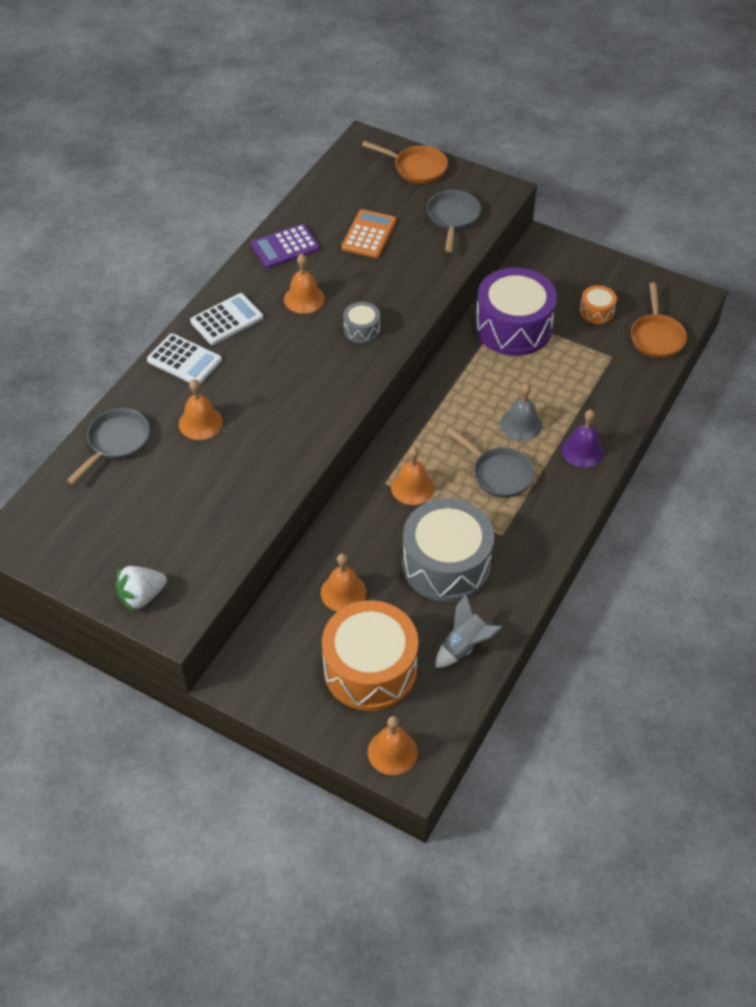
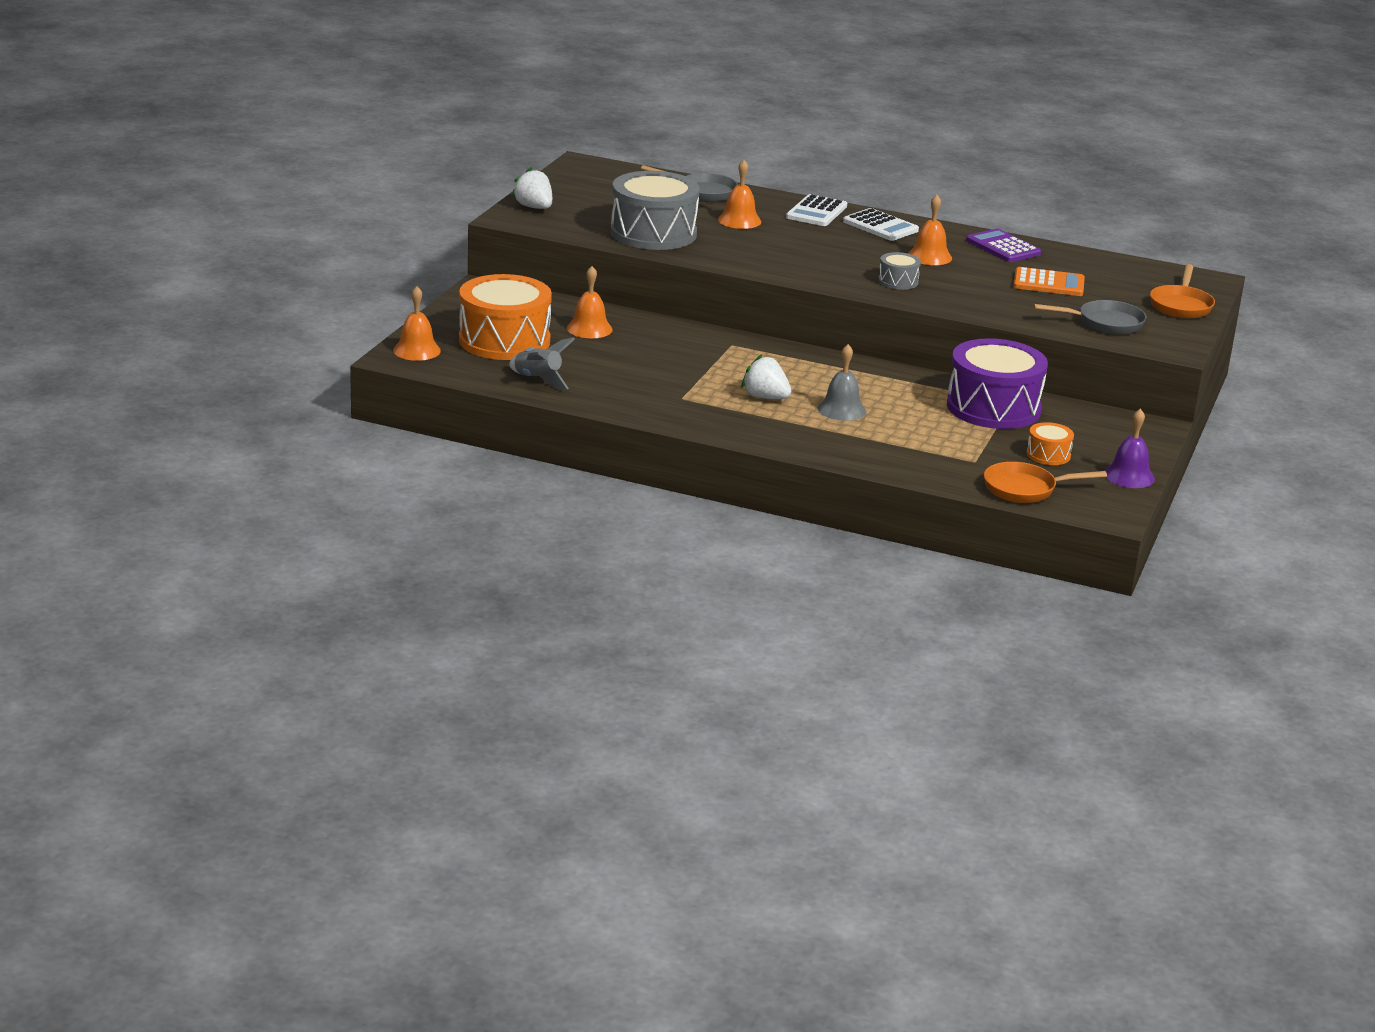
camera: 80 degrees right, 25 degrees down
orange bell [391,447,434,505] -> none
grey drum [402,498,494,602] -> grey drum moved to [611,171,700,250]
grey pan [447,427,535,498] -> white strawberry [741,354,792,399]
purple bell [561,410,604,468] -> purple bell moved to [1105,409,1155,488]

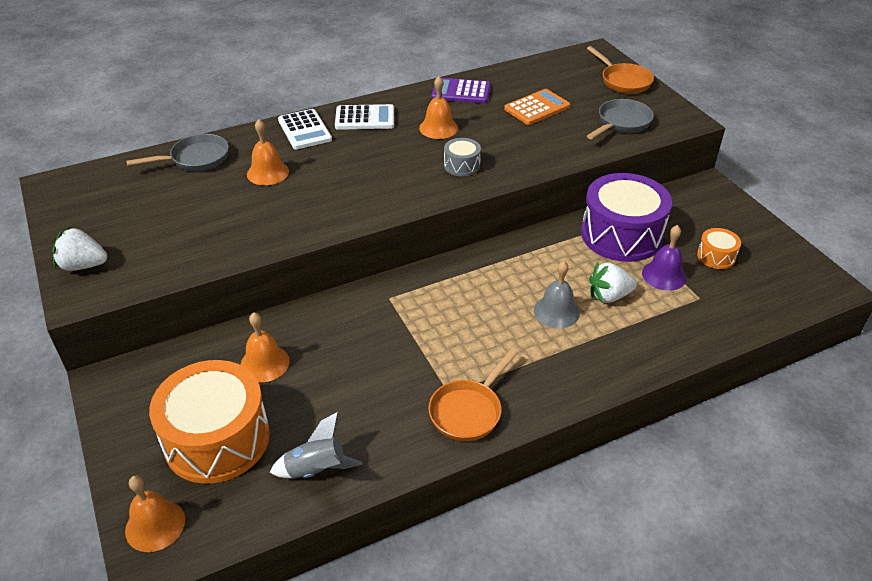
camera: 45 degrees left, 15 degrees up
grey drum [611,171,700,250] -> none
white strawberry [741,354,792,399] -> white strawberry moved to [589,262,637,303]
orange pan [984,462,1107,503] -> orange pan moved to [428,349,517,441]
purple bell [1105,409,1155,488] -> purple bell moved to [642,225,687,291]

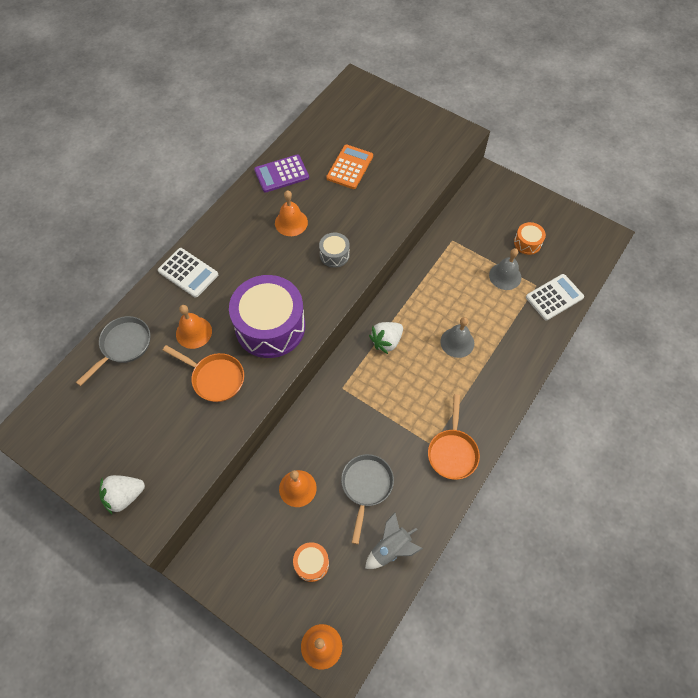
camera: 30 degrees left, 20 degrees up
orange drum [149,360,270,484] -> orange drum [293,542,329,582], size x0.45
white calculator [335,104,394,130] -> white calculator moved to [526,274,584,320]
purple drum [581,173,672,262] -> purple drum moved to [229,275,305,358]
orange pan [587,46,654,94] -> orange pan moved to [163,345,244,402]
grey pan [587,99,654,139] -> grey pan moved to [341,454,394,544]
white strawberry [589,262,637,303] -> white strawberry moved to [369,322,403,354]
purple bell [642,225,687,291] -> grey bell [489,248,521,290]

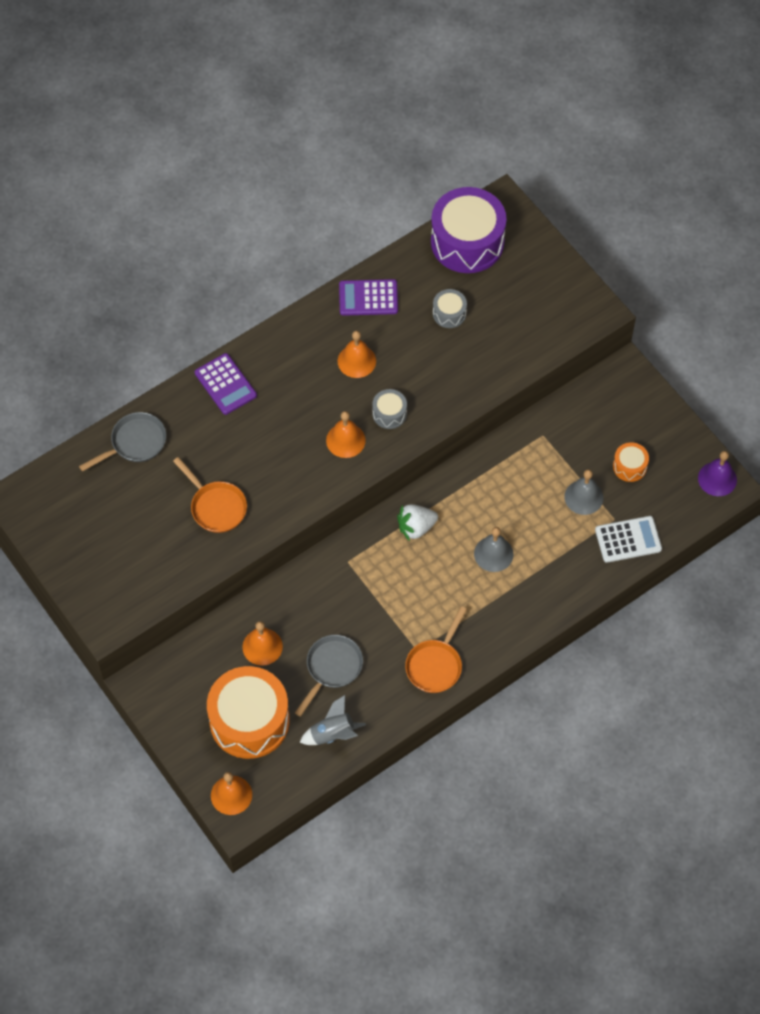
camera: 20 degrees right, 0 degrees up
white strawberry [100,475,145,514] -> none
white calculator [158,248,218,298] -> purple calculator [195,353,257,415]
orange bell [176,305,212,349] -> orange bell moved to [326,411,366,458]
purple drum [229,275,305,358] -> purple drum moved to [431,187,506,273]
orange drum [293,542,329,582] -> orange drum [207,666,290,759], size x2.22
orange calculator [326,144,373,189] -> grey drum [433,289,467,328]
none -> purple bell [698,451,737,496]

